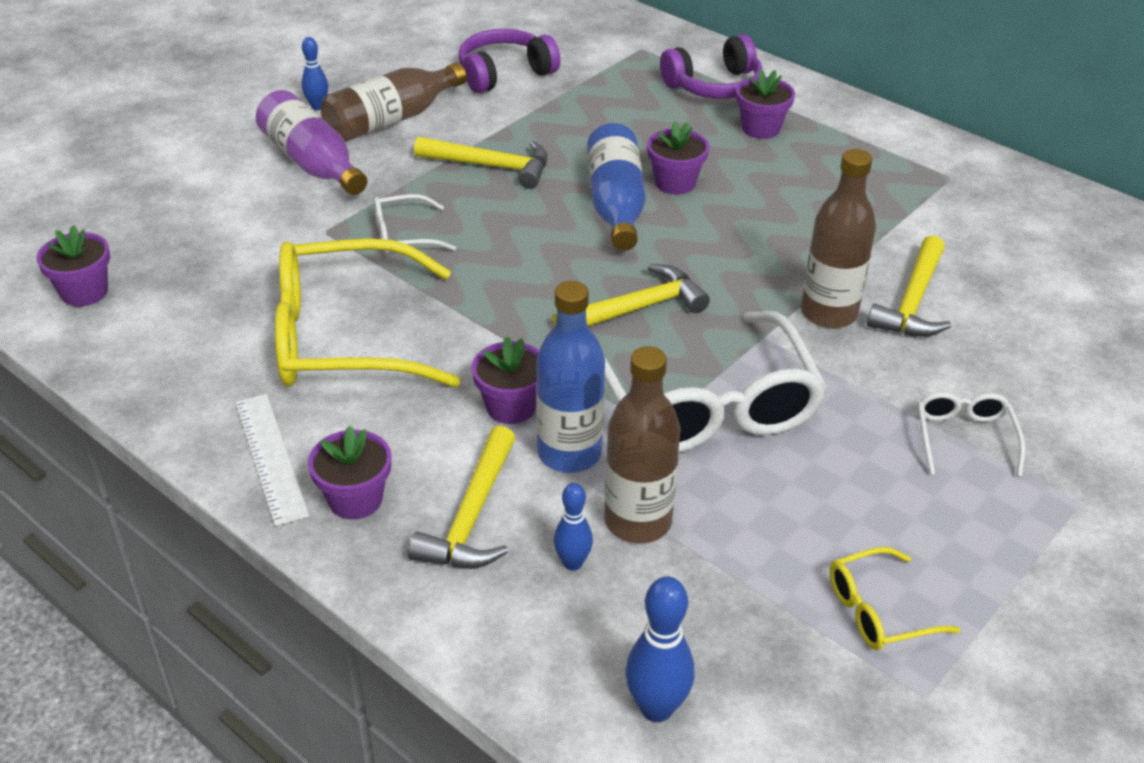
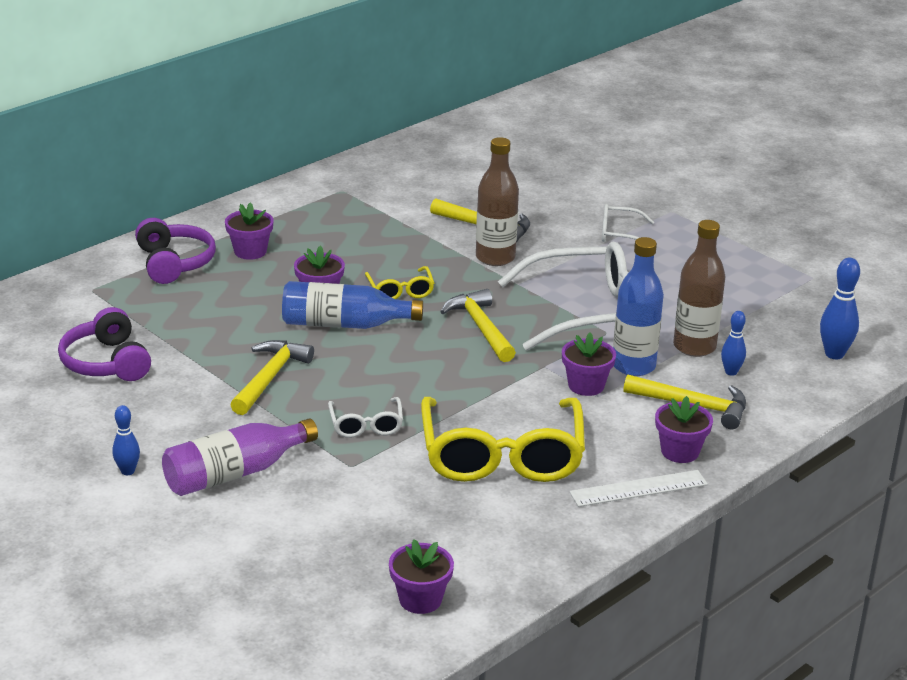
camera: 85 degrees left, 10 degrees down
brown bottle [321,63,467,142] -> none
yellow glasses [829,547,961,650] -> yellow glasses moved to [365,266,434,299]

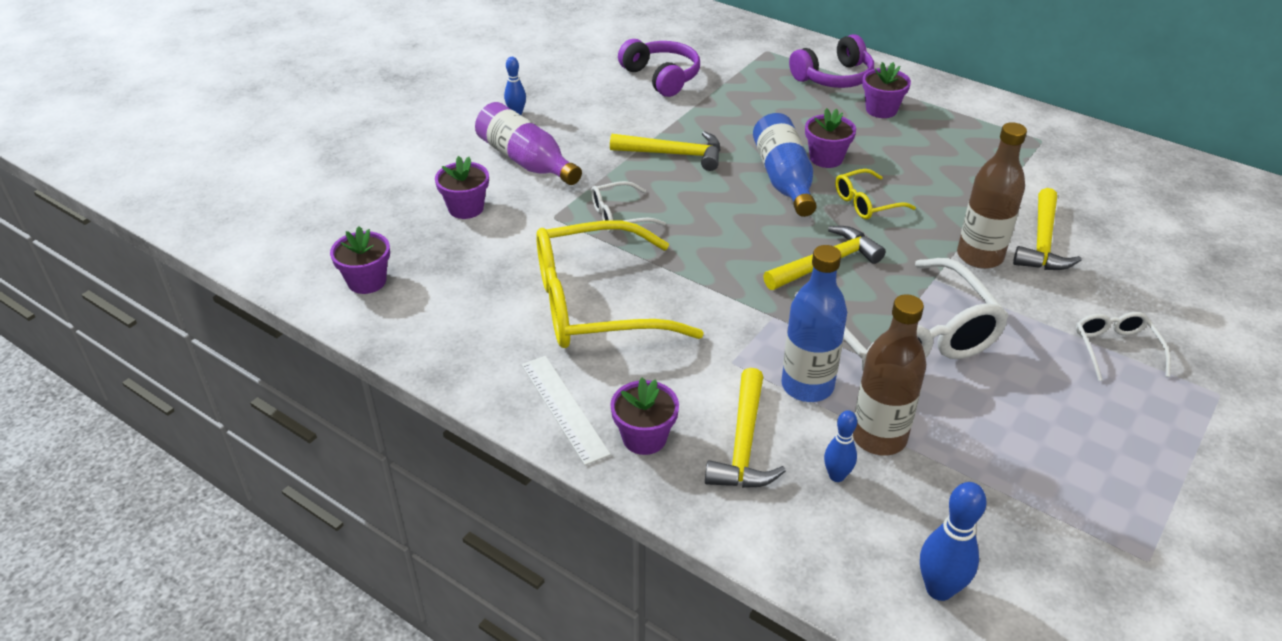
camera: 80 degrees right, 10 degrees up
purple headphones [58,307,151,381] -> purple headphones turned 90 degrees clockwise [618,39,700,97]
purple flower pot [562,332,616,396] -> purple flower pot moved to [435,156,489,219]

